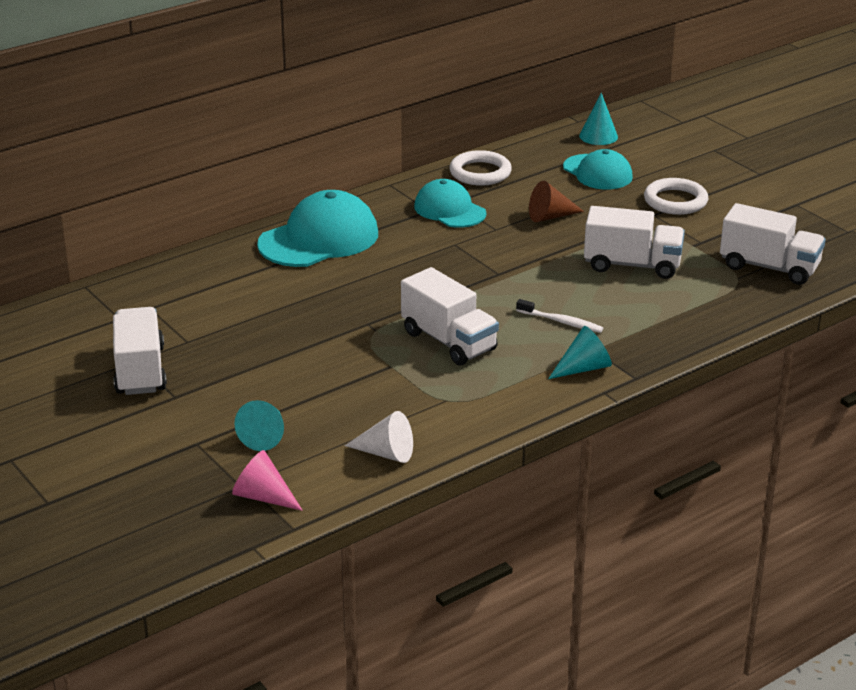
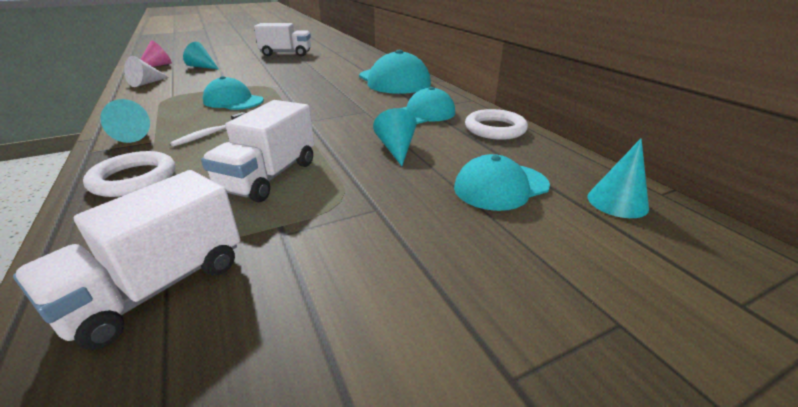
camera: 100 degrees right, 0 degrees up
white truck [401,267,499,365] -> turquoise cap [203,76,264,110]
brown cone [529,181,584,222] -> turquoise cone [373,108,417,166]
white ring [644,178,708,215] -> white ring moved to [83,151,175,197]

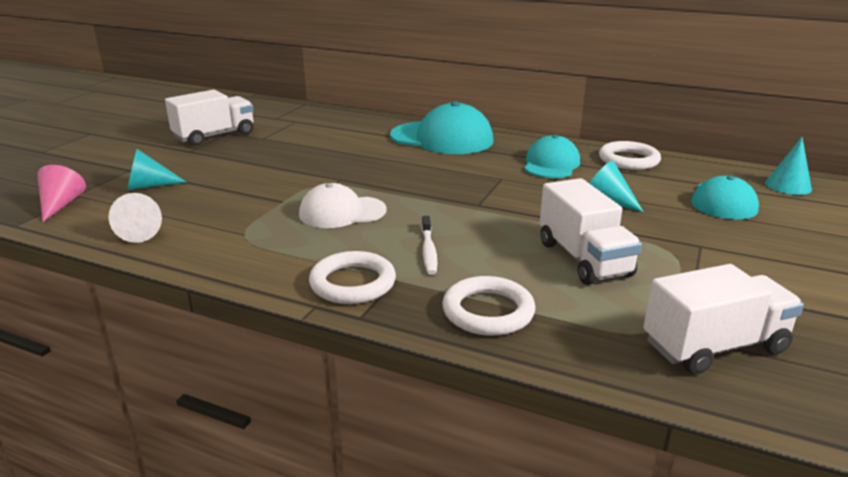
camera: 40 degrees left, 5 degrees down
white truck [13,170,240,350] -> white truck turned 105 degrees counterclockwise [644,264,804,375]
turquoise cone [100,99,150,143] -> white ring [309,251,396,304]
turquoise cap [203,76,264,110] -> white cap [299,183,386,228]

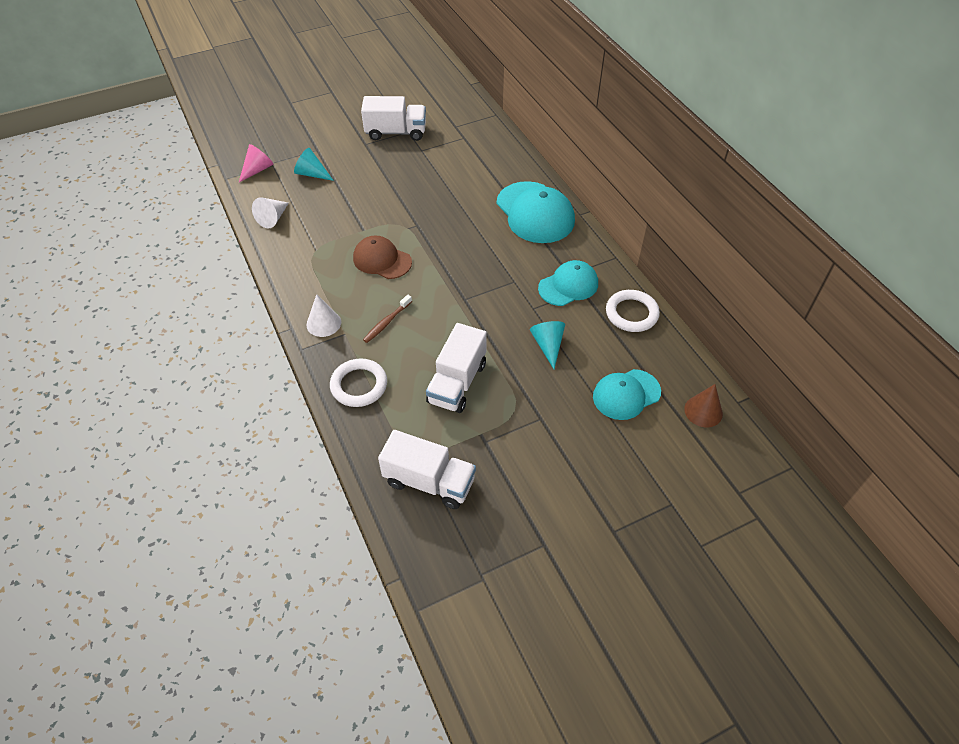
camera: 40 degrees right, 25 degrees up
white cap [299,183,386,228] -> brown cap [353,235,412,279]
white ring [309,251,396,304] -> white cone [306,294,341,337]
white toothbrush [421,216,437,275] -> brown toothbrush [363,295,412,343]
turquoise cone [765,137,812,195] -> brown cone [684,384,723,427]

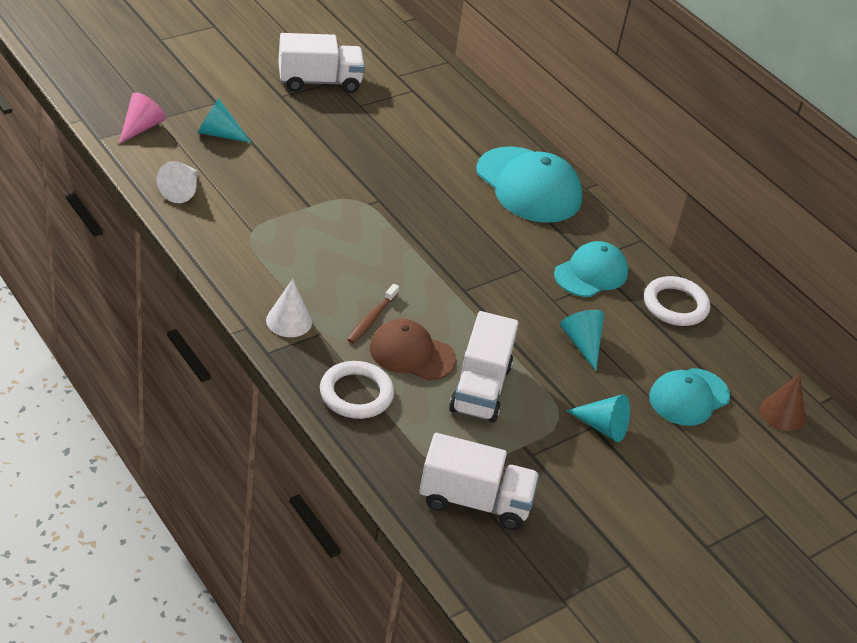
camera: 15 degrees left, 10 degrees down
brown cap [353,235,412,279] -> brown cap moved to [370,319,456,380]
none -> turquoise cone [566,394,630,442]

